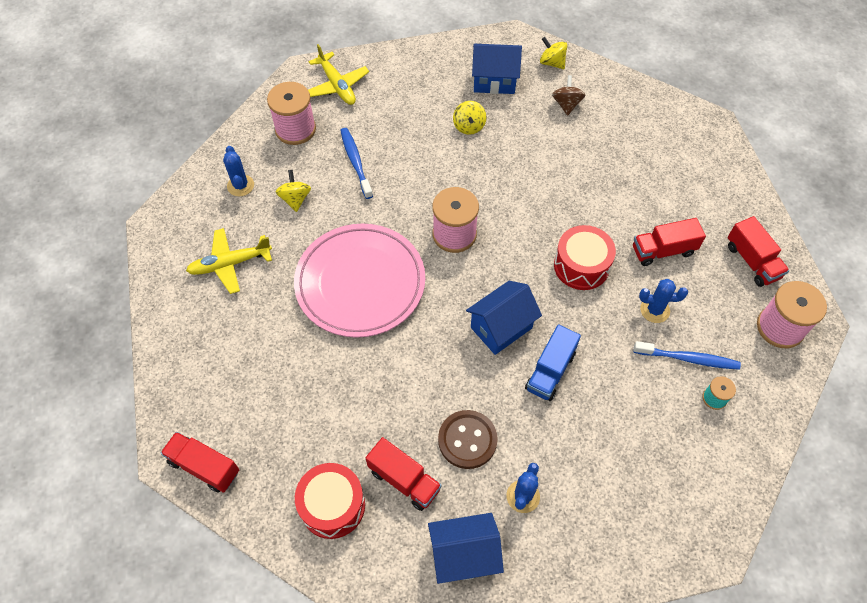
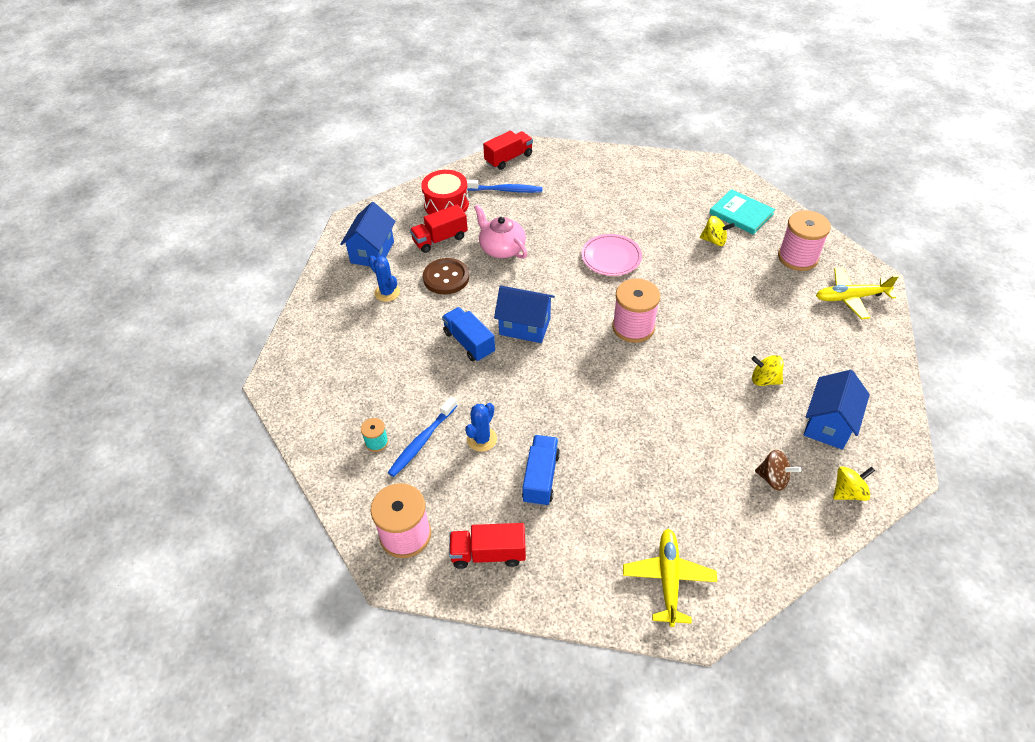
camera: 115 degrees right, 10 degrees down
yellow plane [186,228,272,294] -> yellow plane moved to [623,529,717,627]
blue cactus [223,146,254,196] -> turquoise book [709,189,775,235]
pink plate [294,224,425,338] -> pink plate [581,234,642,276], size x0.54
blue toothbrush [340,128,373,199] -> blue toothbrush moved to [467,180,543,193]
blue house [466,281,542,355] -> blue house turned 60 degrees counterclockwise [494,286,555,343]
red drum [554,225,616,290] -> none
red truck [633,218,706,266] -> blue truck [522,435,560,506]
none -> pink teapot [474,205,527,259]

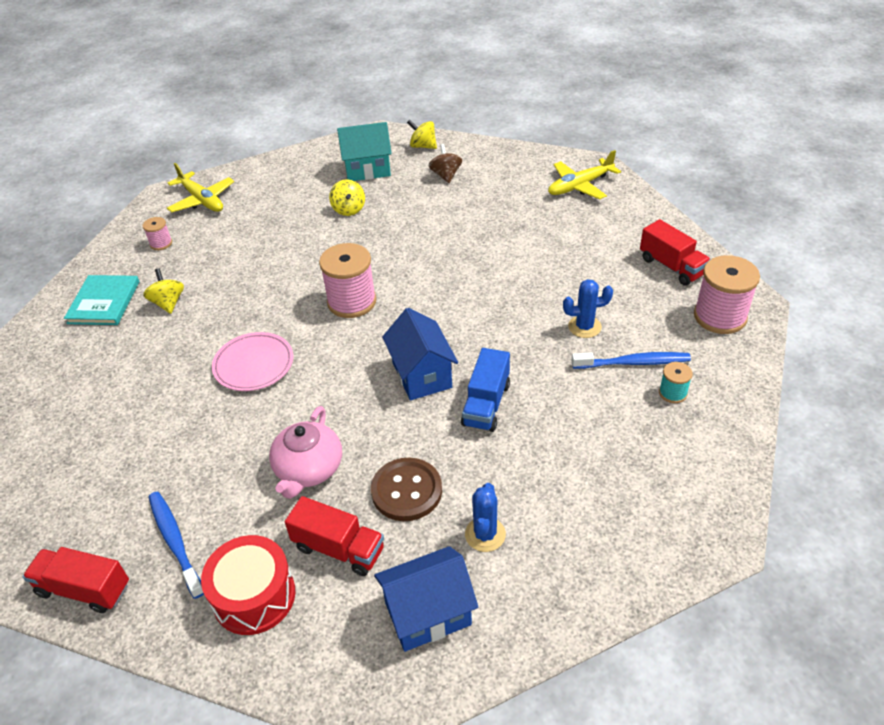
camera: 125 degrees left, 5 degrees down
blue truck [522,435,560,506] -> none
pink spool [778,210,831,271] -> pink spool [143,217,172,250], size x0.50
blue house [804,370,870,450] -> turquoise house [337,122,392,181]

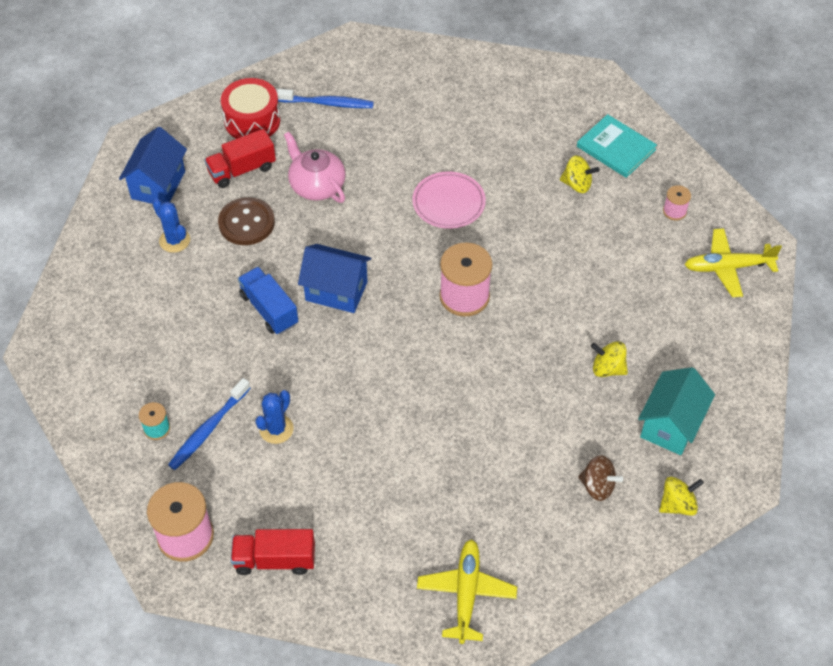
camera: 125 degrees right, 10 degrees up
red truck [23,547,129,613] -> none

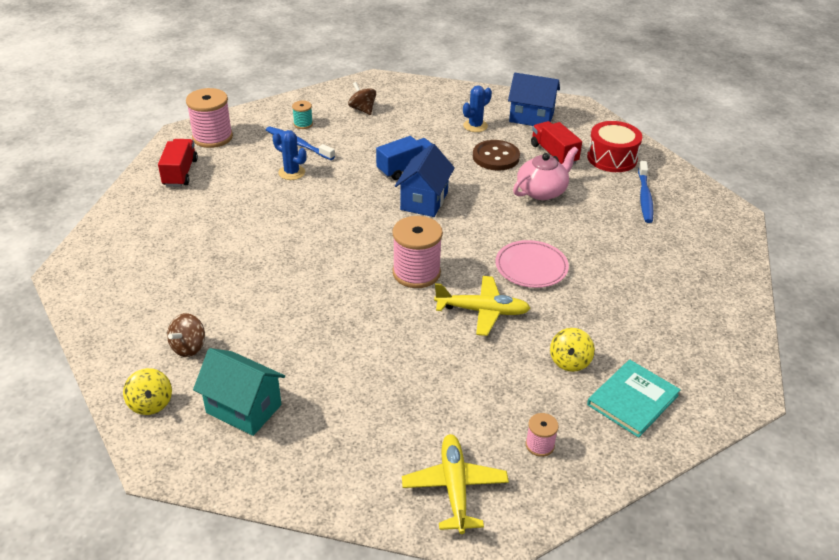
camera: 90 degrees right, 15 degrees down
yellow plane [417,539,517,644] -> yellow plane moved to [434,276,530,336]
yellow spinning top [591,341,628,377] -> none
none -> brown spinning top [348,82,376,115]

